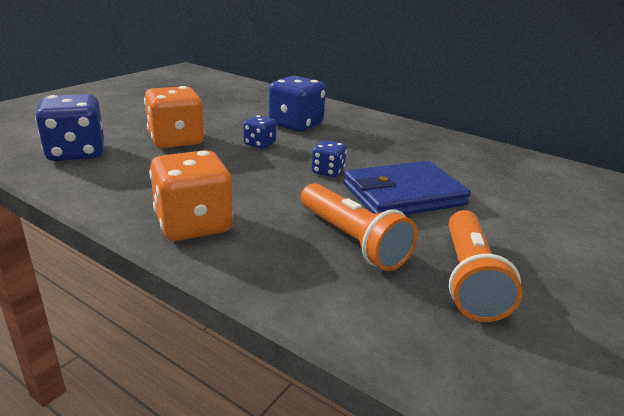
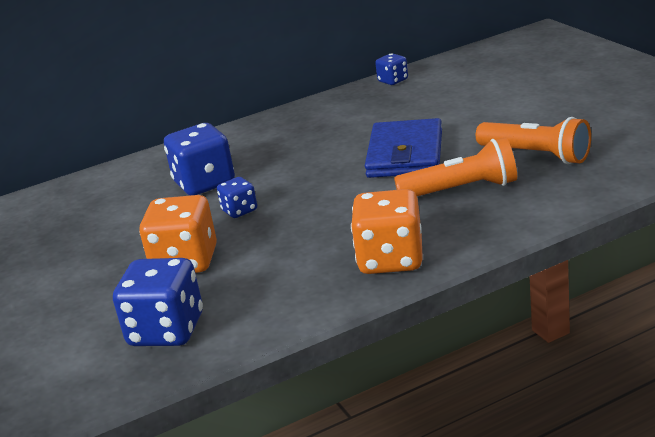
camera: 55 degrees left, 0 degrees up
blue dice [312,140,347,177] -> blue dice moved to [375,53,408,85]

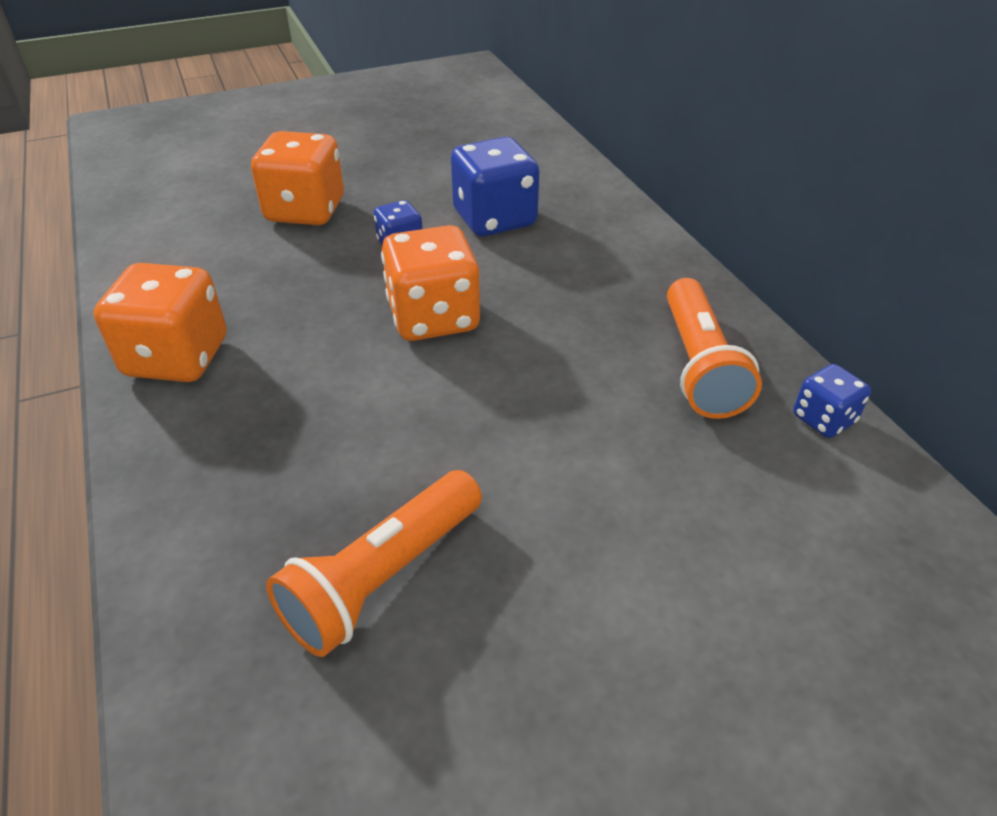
camera: 90 degrees right, 15 degrees up
blue dice [113,258,203,346] -> none
blue wallet [365,118,442,178] -> none
orange flashlight [394,138,517,196] -> orange flashlight moved to [667,278,762,419]
none -> orange dice [381,225,480,341]

